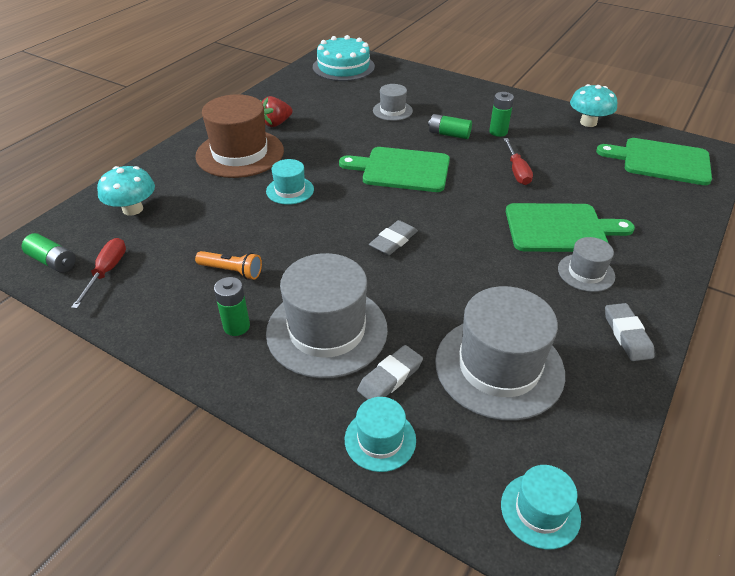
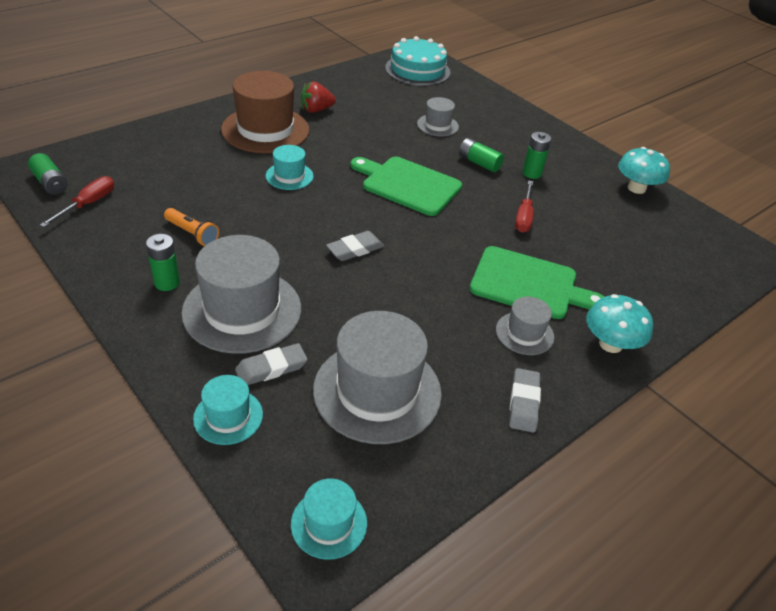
camera: 15 degrees right, 0 degrees up
turquoise mushroom [97,166,155,216] -> turquoise mushroom moved to [586,294,653,353]
green cutting board [596,138,712,185] -> none

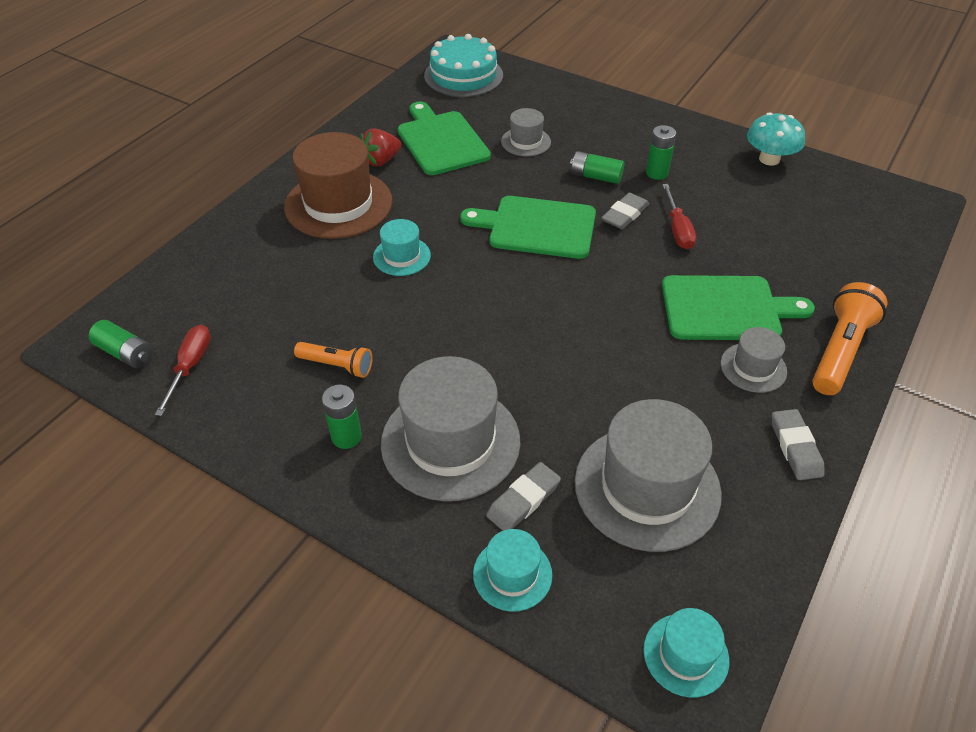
camera: 15 degrees left, 5 degrees up
grey eraser [326,231,384,261] -> grey eraser moved to [602,193,649,229]
turquoise mushroom [586,294,653,353] -> orange flashlight [812,282,887,395]
none -> green cutting board [398,102,491,175]

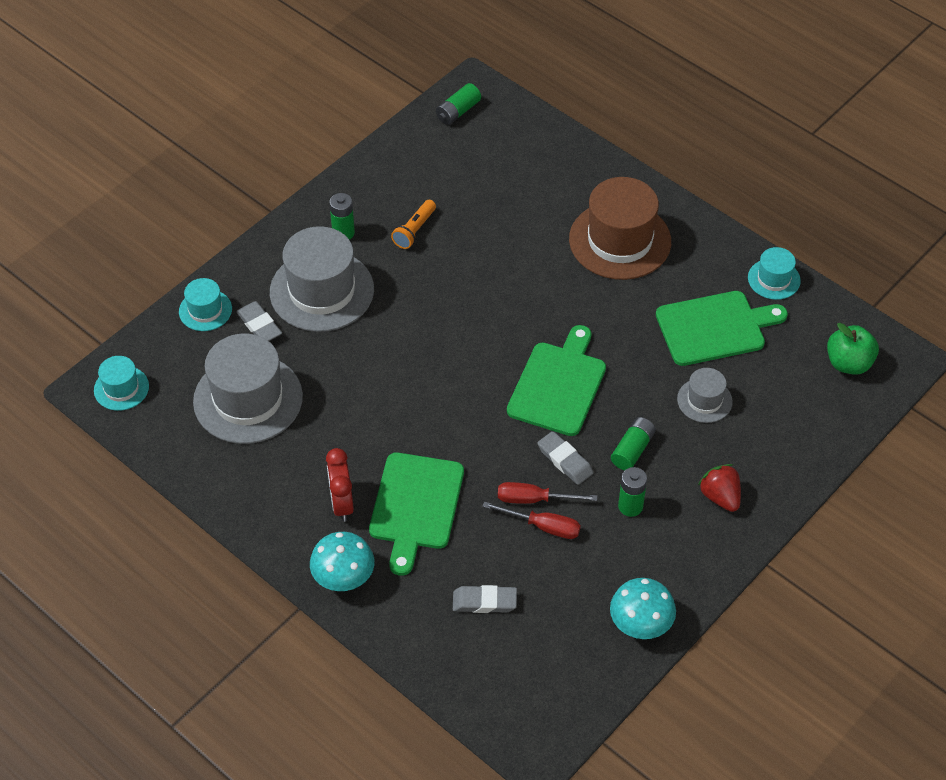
camera: 100 degrees right, 5 degrees up
red screwdriver [155,325,211,416] -> red screwdriver moved to [482,502,581,539]
red strawberry [360,128,401,166] -> red strawberry moved to [698,464,741,512]
turquoise hat [373,219,431,276] -> turquoise hat moved to [748,247,801,300]
turquoise cake [424,34,503,97] -> green apple [827,323,879,375]
grey hat [721,327,787,393] -> red clock [326,448,354,522]
grey eraser [772,409,825,480] -> grey eraser moved to [453,585,517,613]
orange flashlight [812,282,887,395] -> turquoise mushroom [310,532,375,591]

